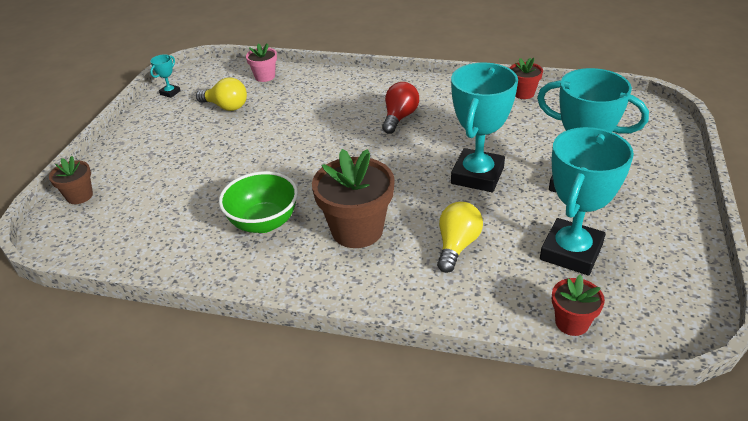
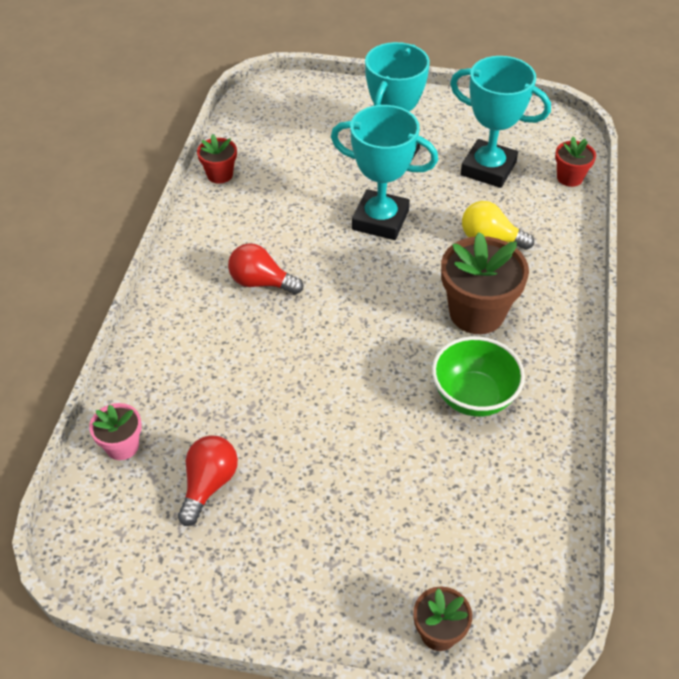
camera: 95 degrees left, 10 degrees up
turquoise trophy [150,55,181,98] -> none
yellow light bulb [196,78,247,111] -> red light bulb [178,435,238,526]

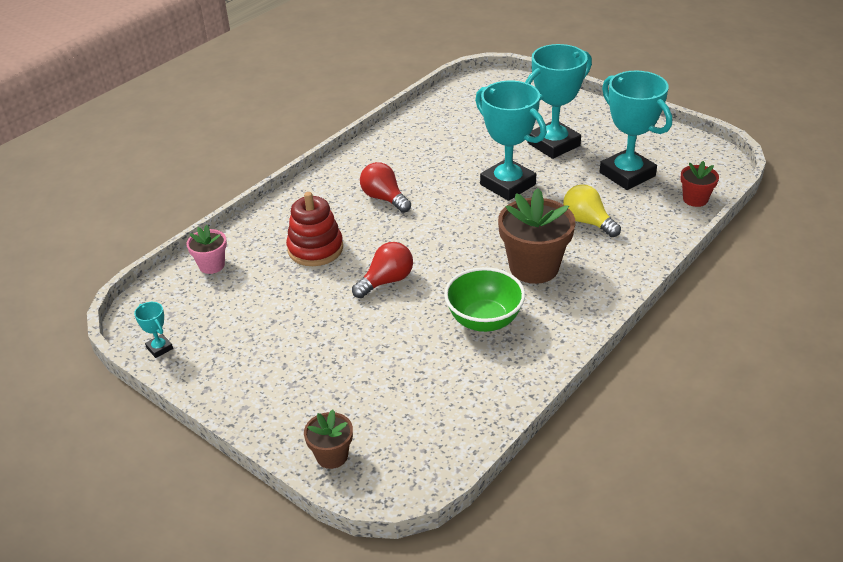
camera: 30 degrees right, 10 degrees down
red light bulb [178,435,238,526] -> red light bulb moved to [352,242,413,298]
red flower pot [197,134,237,184] -> none
none -> turquoise trophy [134,302,173,358]
none -> red stacking toy [286,192,343,266]

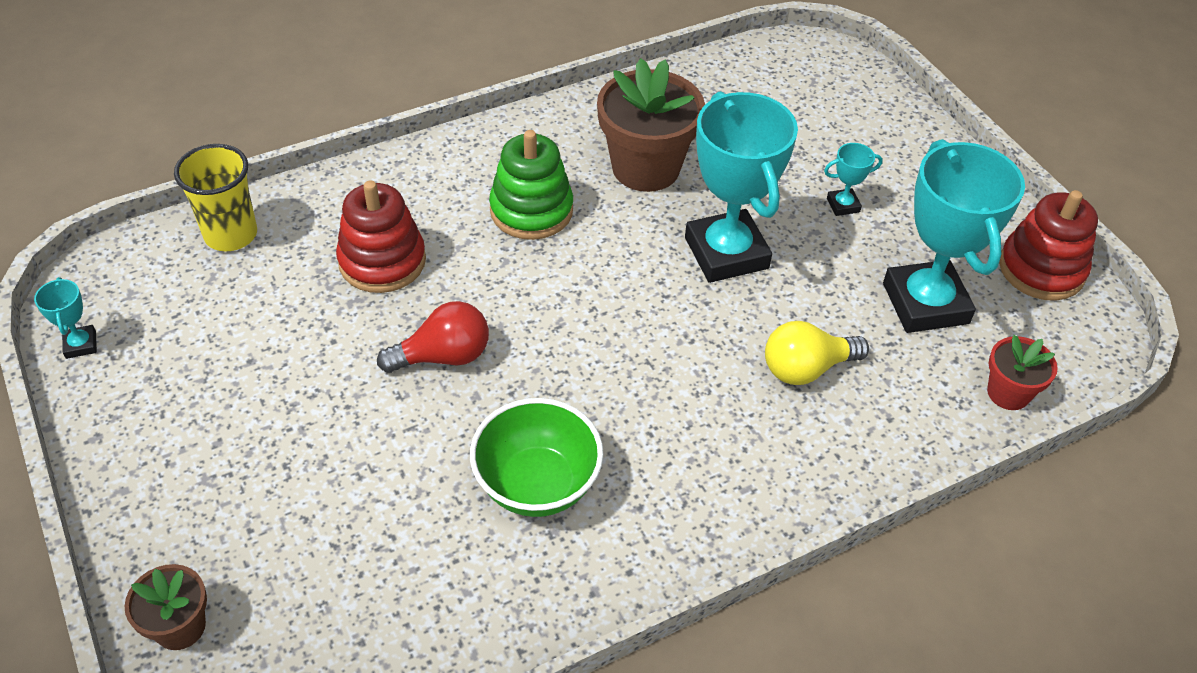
camera: 20 degrees right, 10 degrees up
pink flower pot [186,225,227,274] -> yellow cup [174,144,257,251]
red light bulb [360,162,411,213] -> green stacking toy [489,130,573,240]
brown flower pot [498,188,575,284] -> brown flower pot moved to [597,58,705,192]
turquoise trophy [525,44,592,159] -> turquoise trophy [824,143,883,216], size x0.42
yellow light bulb [563,184,621,237] -> yellow light bulb turned 90 degrees counterclockwise [765,321,869,385]
none -> red stacking toy [999,190,1098,301]

